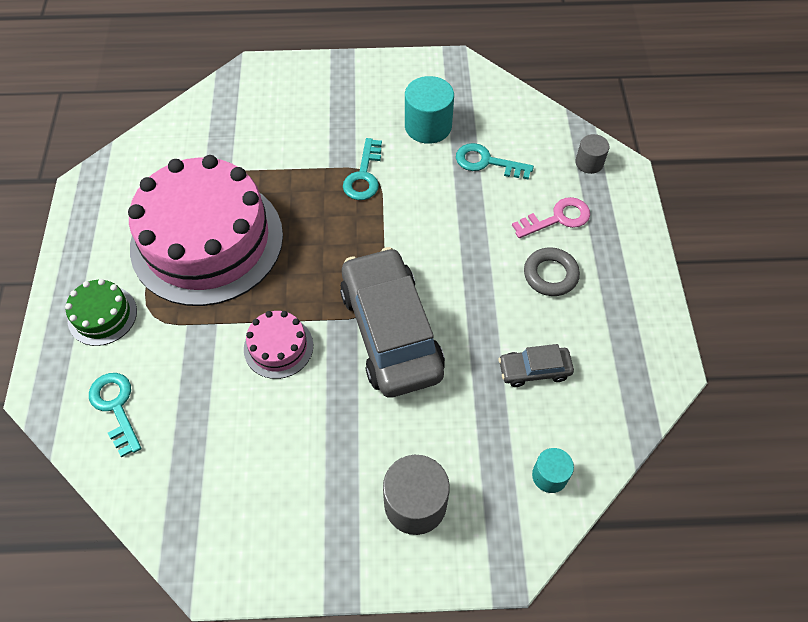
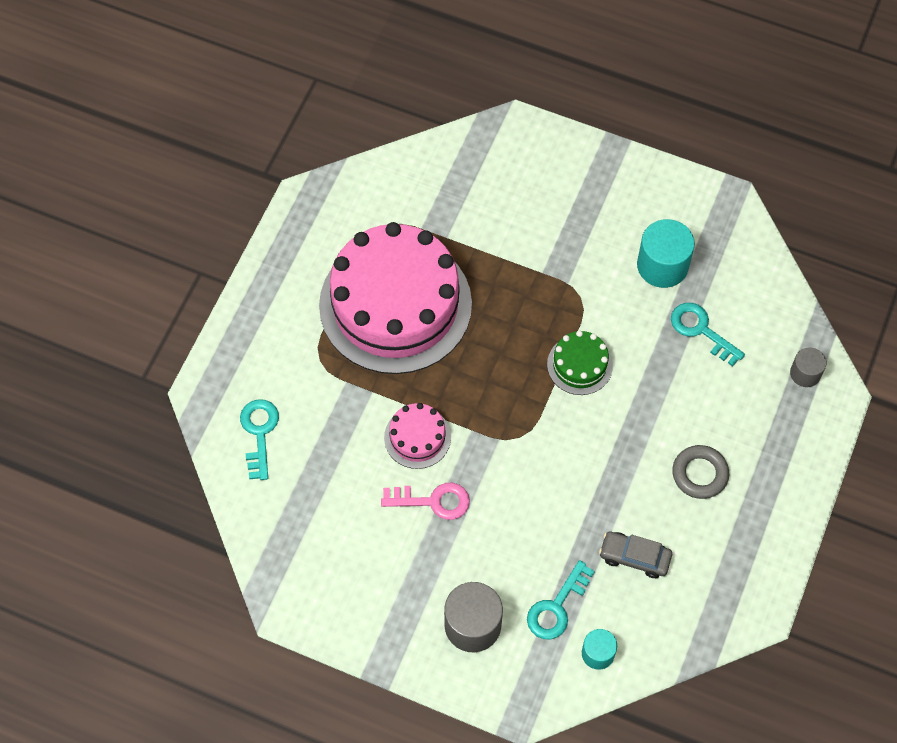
camera: 25 degrees right, 5 degrees up
green cake [65,279,137,346] -> green cake moved to [547,330,613,395]
grey car [340,247,445,398] -> none
turquoise key [343,138,382,200] -> turquoise key moved to [527,560,595,639]
pink key [512,197,590,238] -> pink key moved to [381,483,470,520]

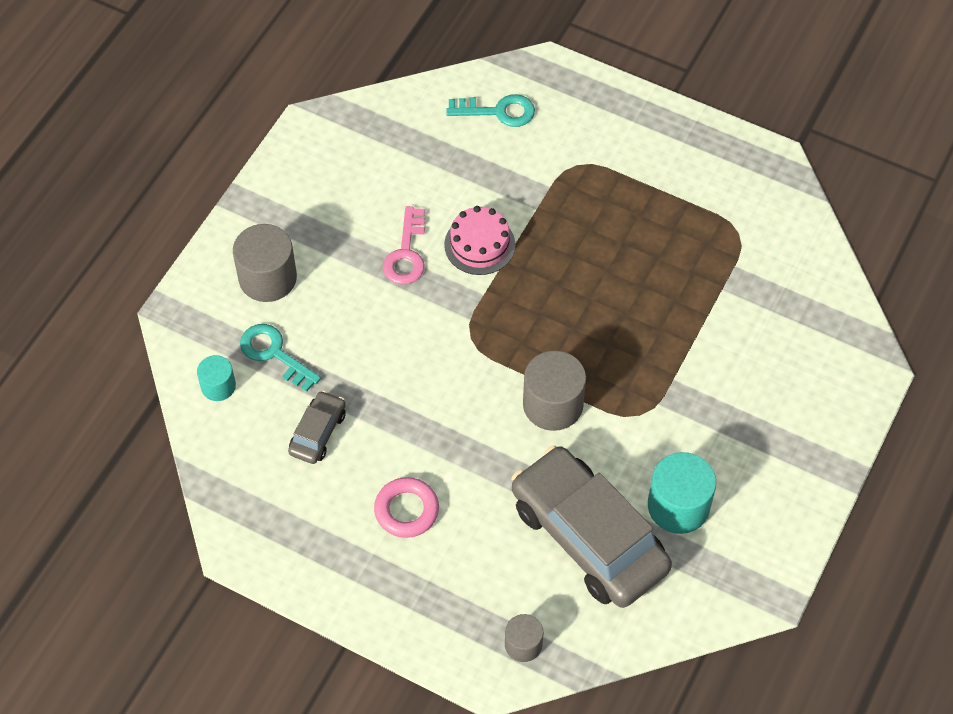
camera: 95 degrees right, 5 degrees down
pink cake [319,222,472,374] -> none
green cake [547,330,613,395] -> grey cylinder [523,350,586,431]
turquoise key [671,303,745,367] -> grey car [511,445,672,608]
grey ring [672,445,729,499] -> pink ring [374,477,439,538]

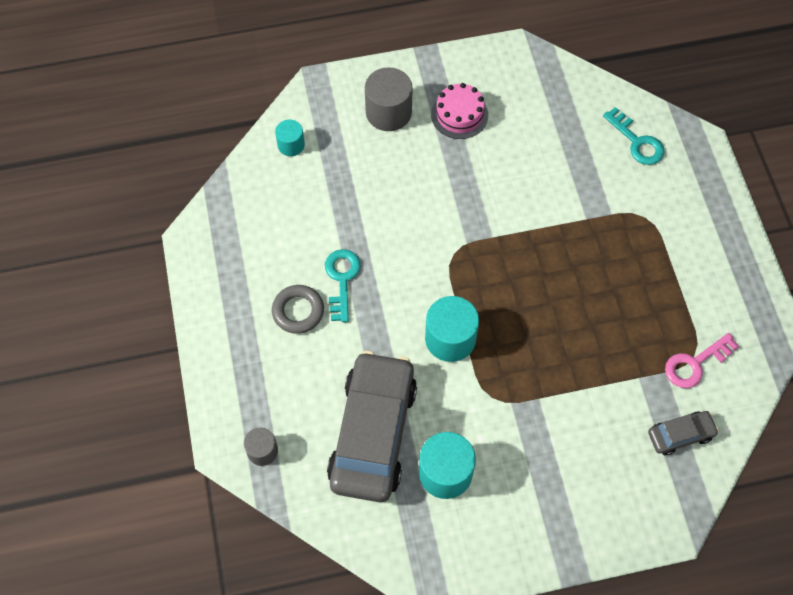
camera: 50 degrees right, 5 degrees up
turquoise key [240,324,321,392] -> turquoise key moved to [325,249,360,322]
grey car [288,390,346,464] -> grey car moved to [648,411,719,455]
pink ring [374,477,439,538] -> grey ring [272,285,324,334]
pink key [383,206,425,285] -> pink key moved to [665,333,739,388]
pink cake [444,206,515,275] -> pink cake moved to [431,83,488,139]
grey cylinder [523,350,586,431] -> turquoise cylinder [425,296,479,362]

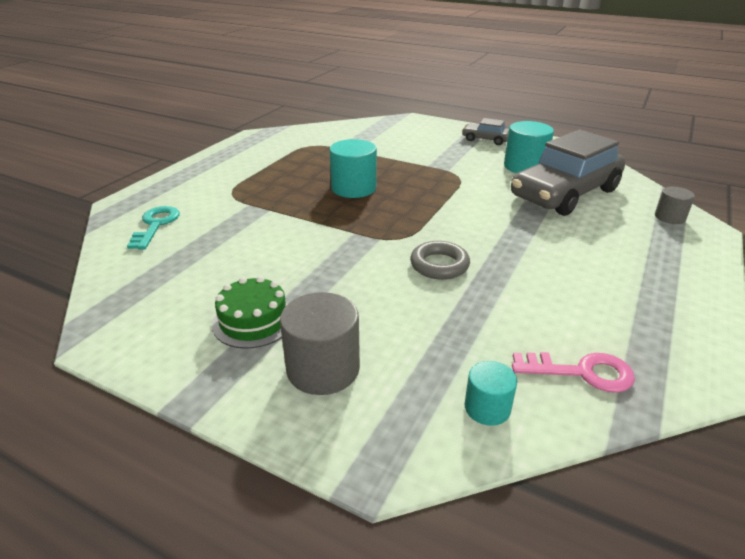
camera: 140 degrees left, 30 degrees down
grey ring [272,285,324,334] -> grey ring moved to [410,241,470,280]
turquoise key [325,249,360,322] -> none
turquoise cylinder [425,296,479,362] -> turquoise cylinder moved to [329,139,377,198]
pink cake [431,83,488,139] -> green cake [212,276,287,349]
grey car [648,411,719,455] -> grey car moved to [462,118,509,145]
pink key [665,333,739,388] -> pink key moved to [512,352,635,393]

